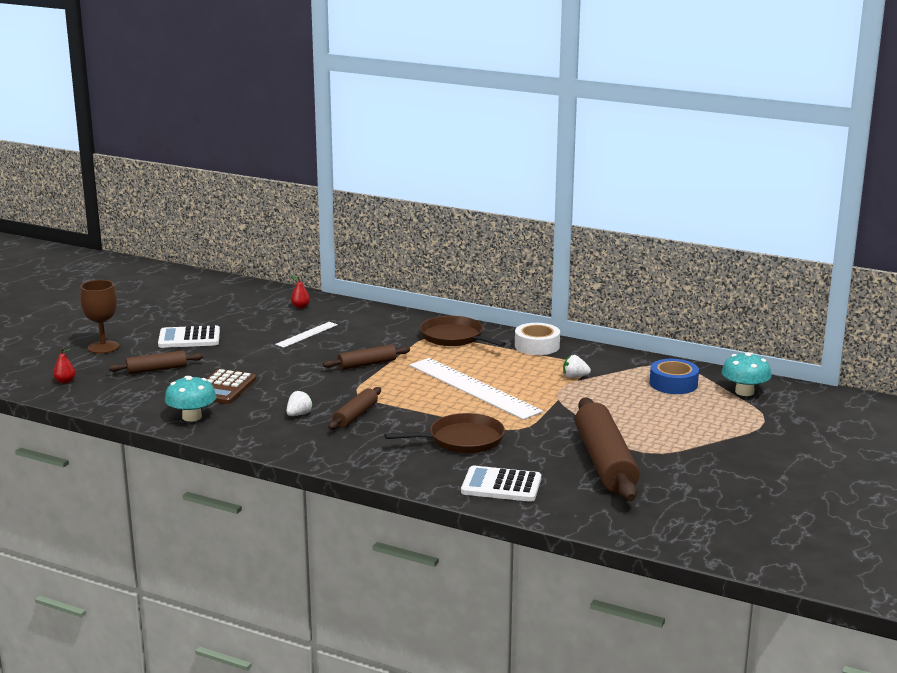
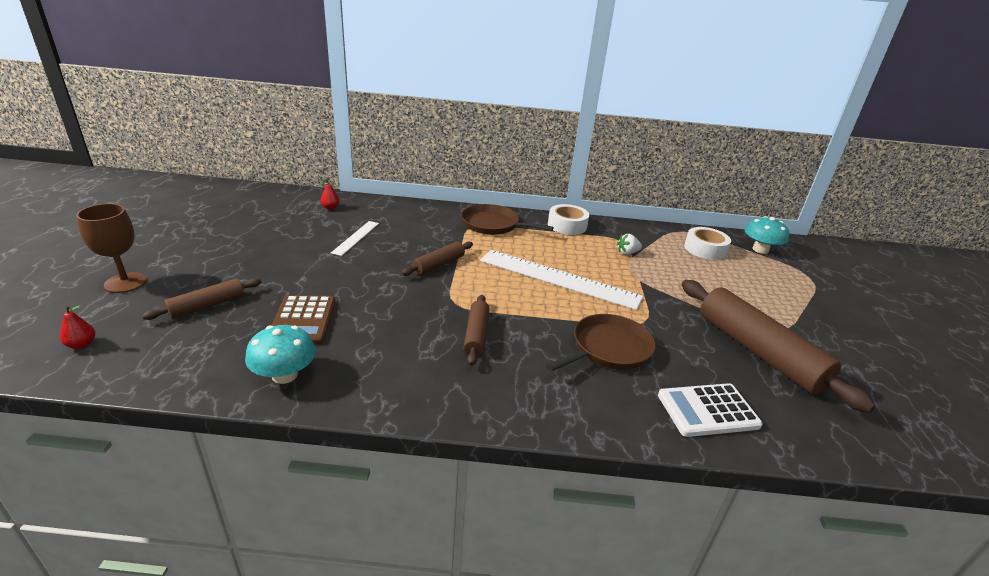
camera: 25 degrees left, 10 degrees up
white calculator [158,325,220,348] -> none
white strawberry [286,390,313,416] -> none
blue tape [650,359,699,394] -> white tape [684,227,731,260]

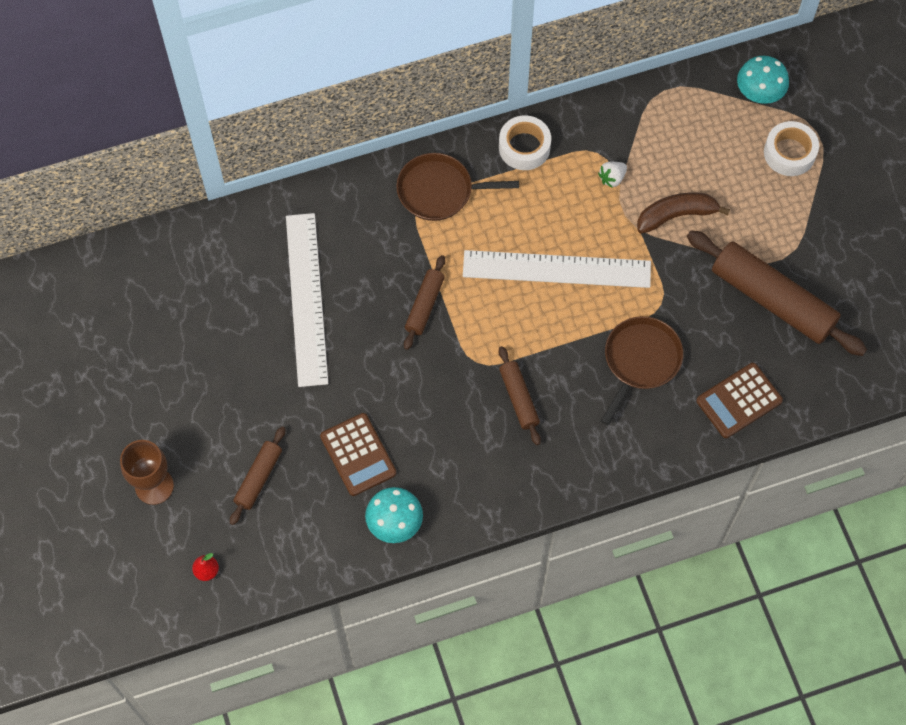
camera: 20 degrees left, 35 degrees up
red pear [319,179,340,210] -> none
white ruler [331,221,379,256] -> white ruler [286,213,328,387], size x2.03
white calculator [658,383,763,437] -> brown calculator [696,363,783,438]
white tape [684,227,731,260] -> white tape moved to [764,121,819,176]
none -> brown banana [637,193,730,234]

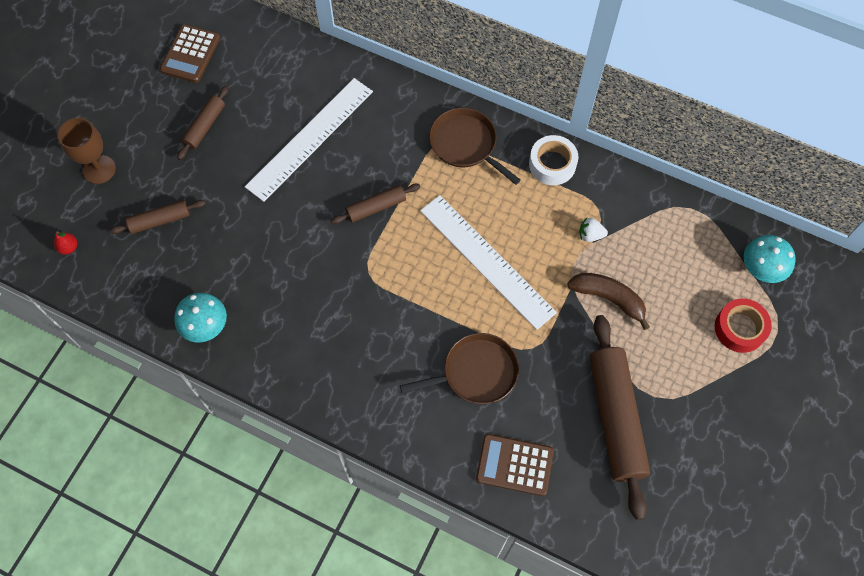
camera: 45 degrees right, 0 degrees up
brown calculator [320,413,396,496] -> brown calculator moved to [160,24,220,83]
brown rolling pin [499,346,541,445] -> brown rolling pin moved to [177,86,229,160]
white tape [764,121,819,176] -> red tape [715,298,772,353]

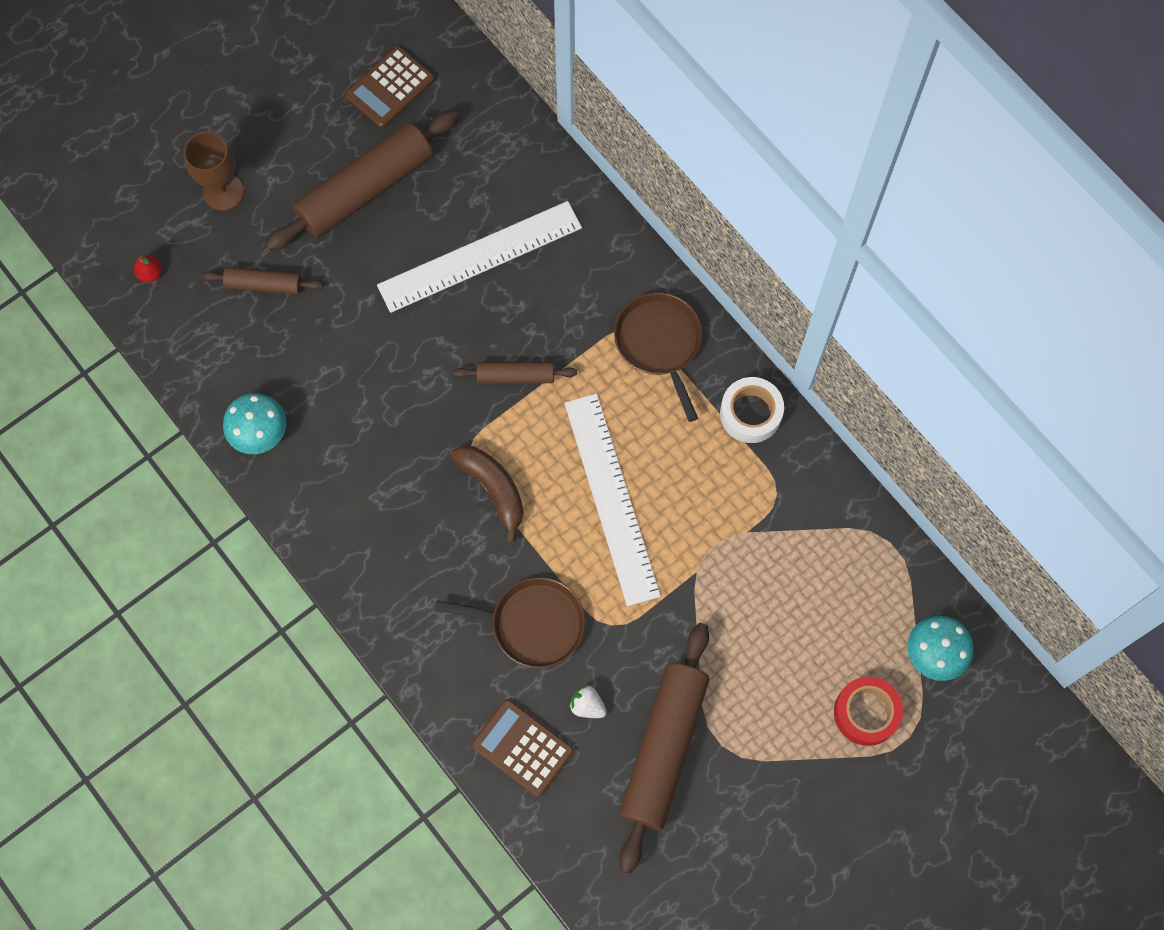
camera: 25 degrees right, 5 degrees up
brown rolling pin [177,86,229,160] -> brown rolling pin [265,110,459,251], size x1.96
brown banana [567,273,650,330] -> brown banana moved to [451,446,524,543]
white strawberry [579,218,608,242] -> white strawberry moved to [569,685,607,718]

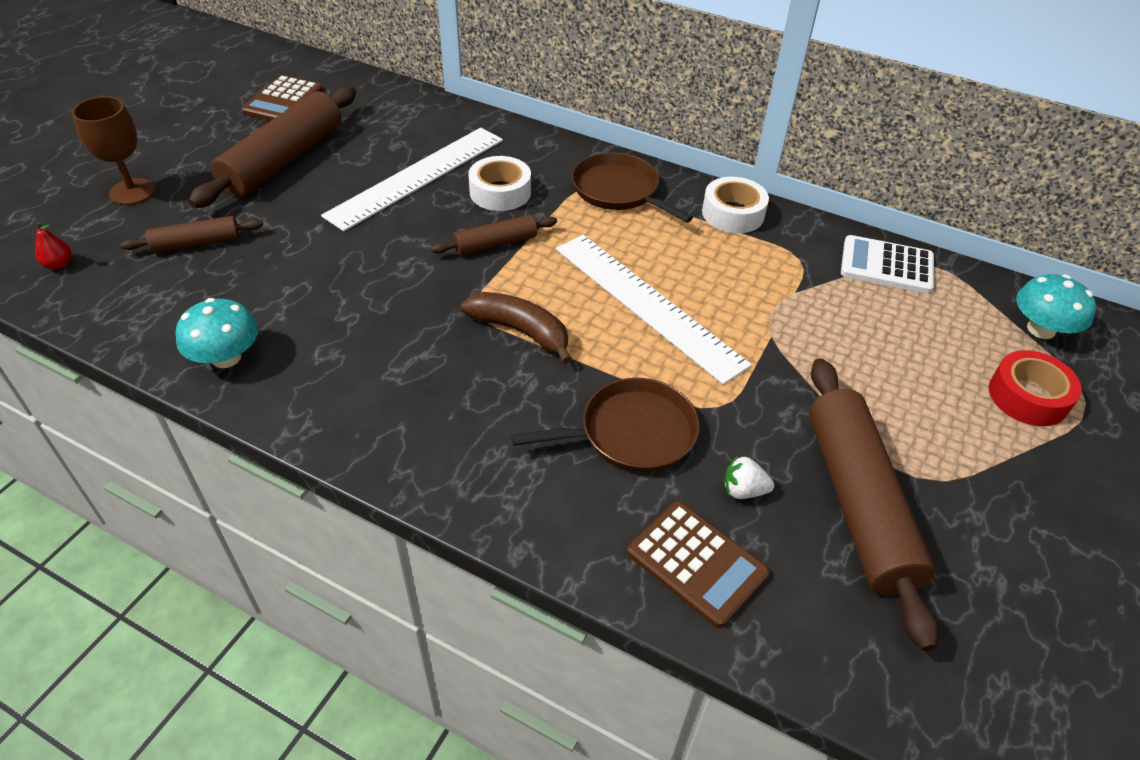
camera: 25 degrees left, 25 degrees down
brown calculator [472,699,574,797] -> brown calculator turned 150 degrees counterclockwise [627,501,770,628]
none -> white tape [468,156,531,211]
none -> white calculator [841,235,934,294]

